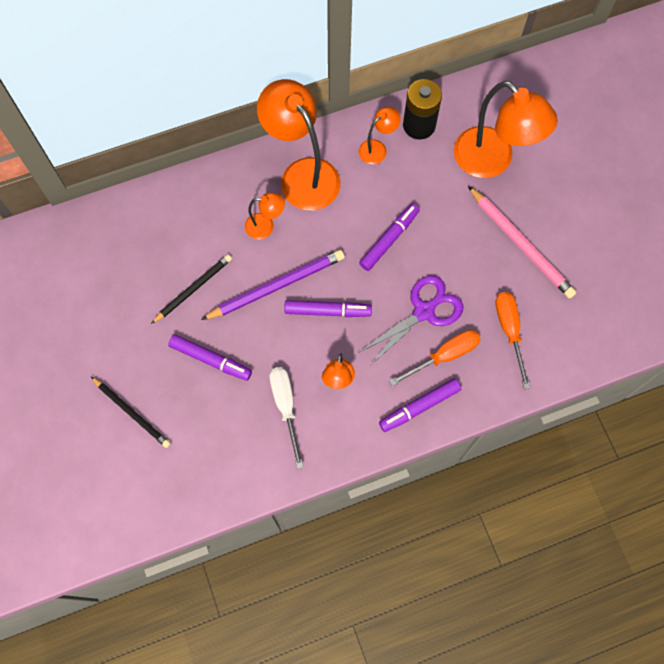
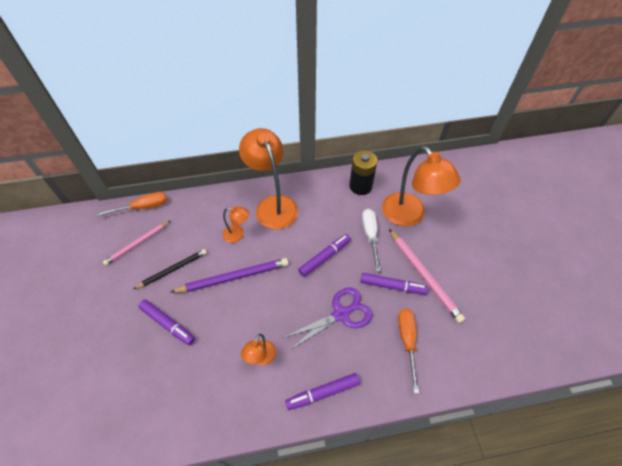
camera: 10 degrees right, 15 degrees down
black pencil [91,377,171,448] -> none
white screwdriver [269,367,303,469] -> white screwdriver moved to [362,209,380,272]
purple marker [284,300,372,317] -> purple marker moved to [361,273,428,295]
orange lamp [359,106,401,164] -> none
orange screwdriver [389,330,481,386] -> orange screwdriver moved to [97,192,167,217]
none -> pink pencil [103,221,170,266]

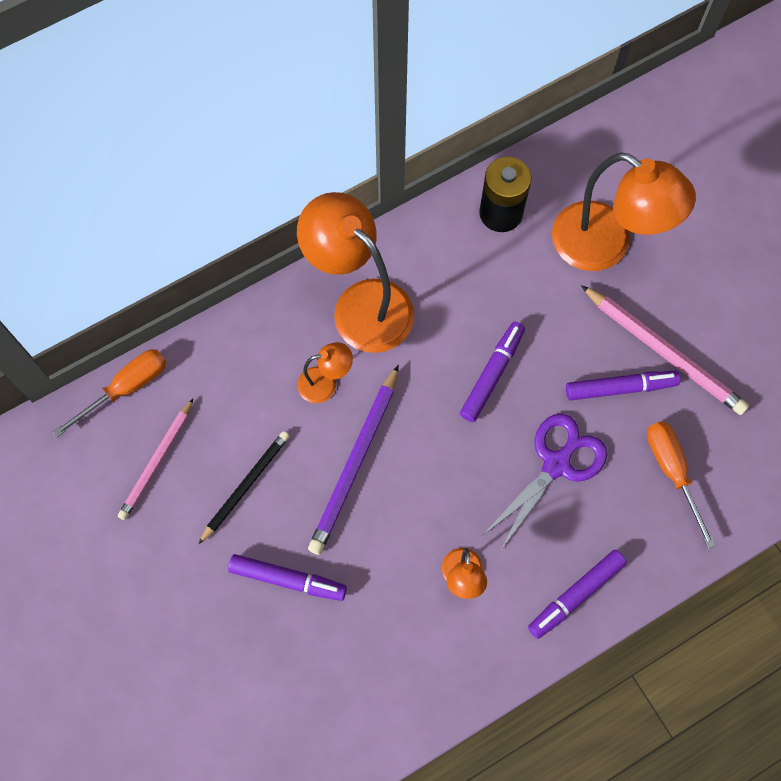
camera: 20 degrees left, 15 degrees up
purple pencil [170,258,289,293] -> purple pencil turned 150 degrees clockwise [308,365,399,555]
white screwdriver [362,209,380,272] -> none

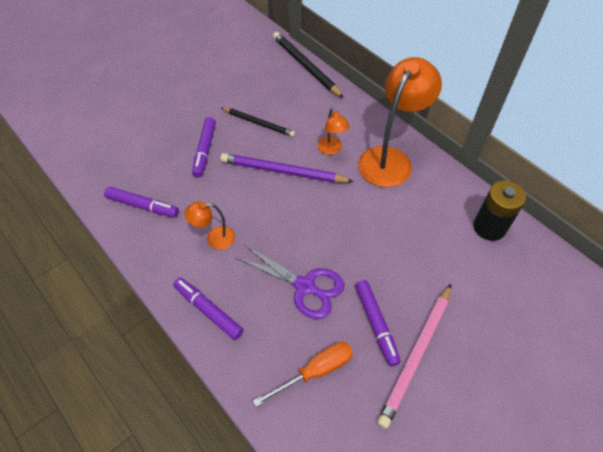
camera: 80 degrees right, 15 degrees down
orange screwdriver [52,350,166,437] -> black pencil [273,32,344,98]
pink pencil [118,398,194,520] -> none
purple marker [460,322,525,422] -> purple marker moved to [104,186,179,218]
orange lamp [552,152,696,271] -> none

